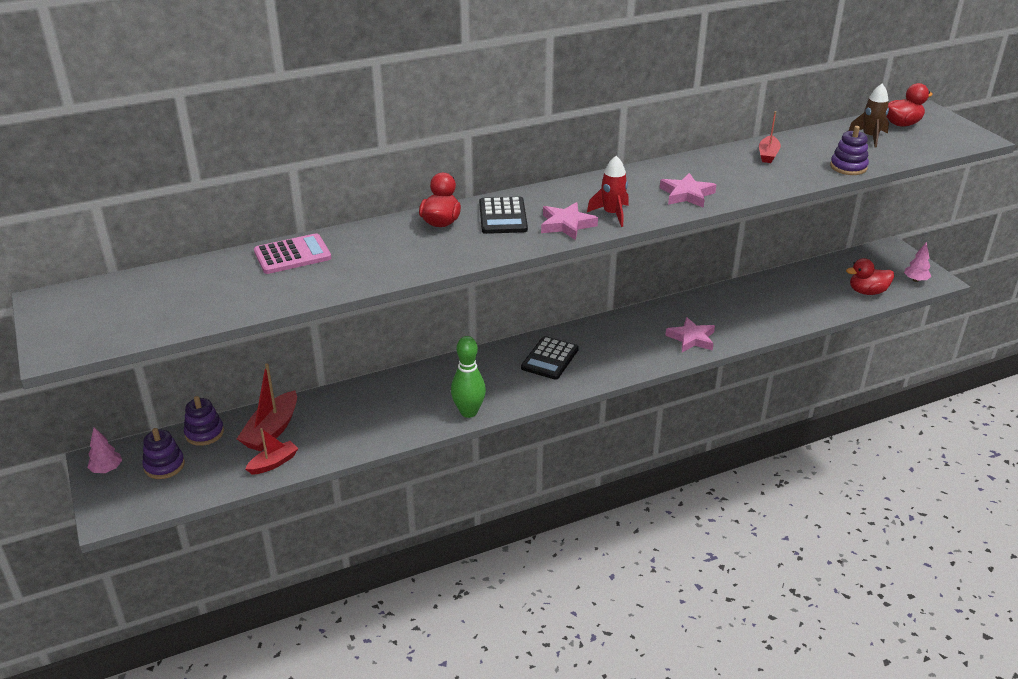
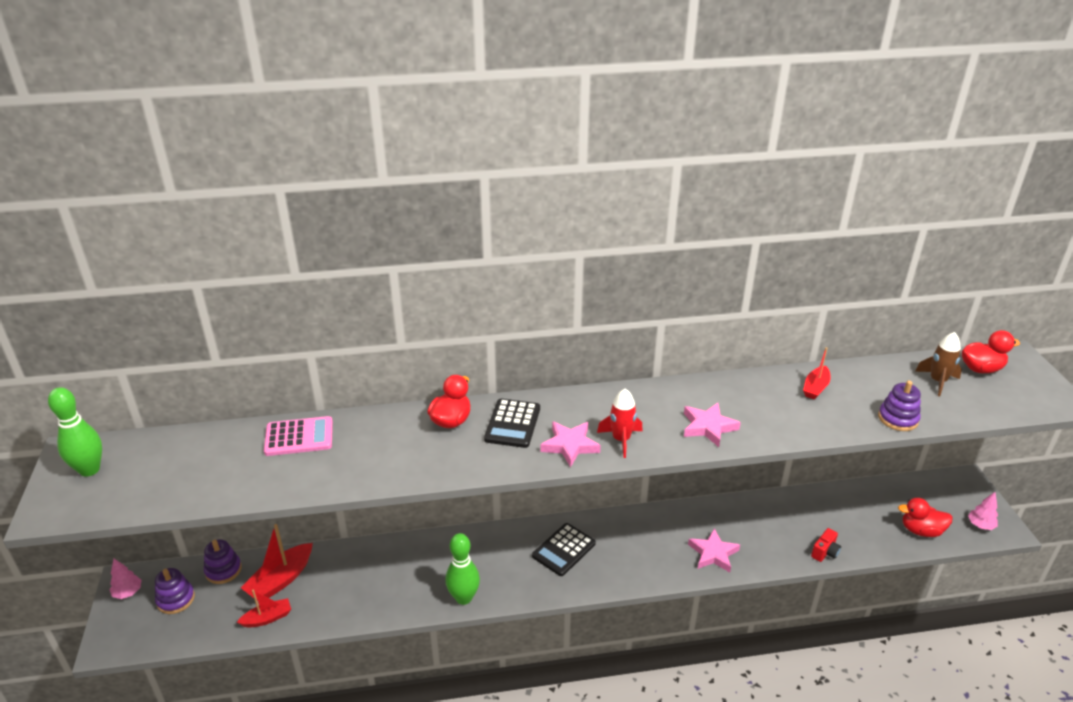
camera: 15 degrees right, 0 degrees up
none -> green bowling pin [48,387,102,477]
none -> red camera [811,528,841,562]

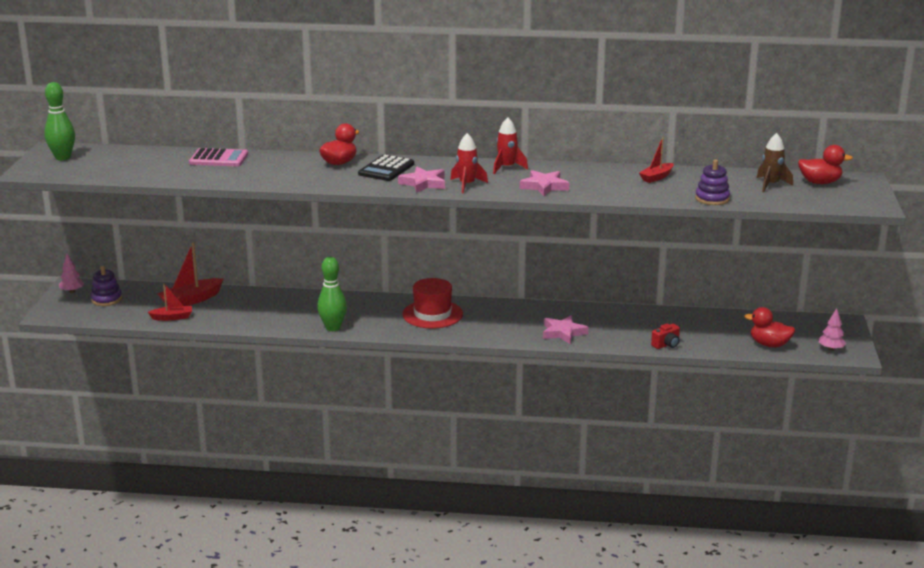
camera: 15 degrees right, 10 degrees down
purple stacking toy [204,539,242,584] -> none
black calculator [532,523,596,576] -> red hat [402,278,463,328]
none -> red rocket [493,117,528,174]

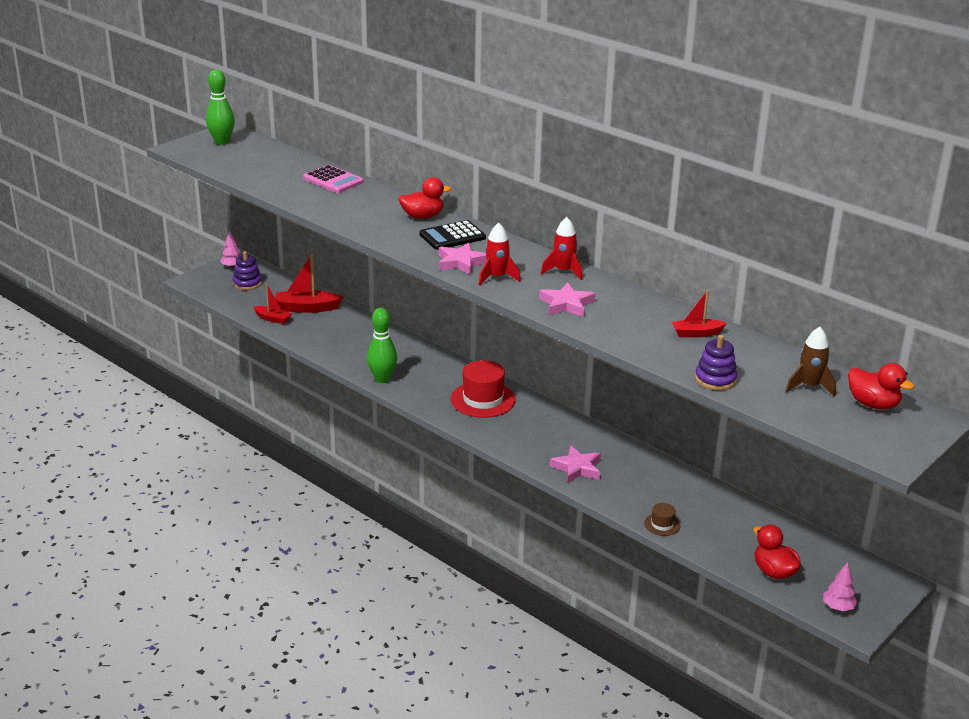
camera: 35 degrees right, 5 degrees up
red camera [651,324,680,349] -> brown hat [644,503,681,536]

